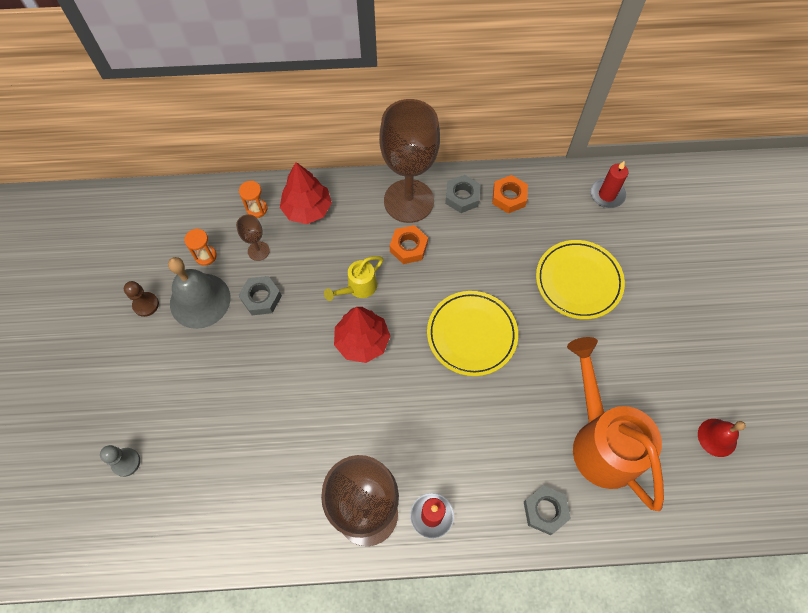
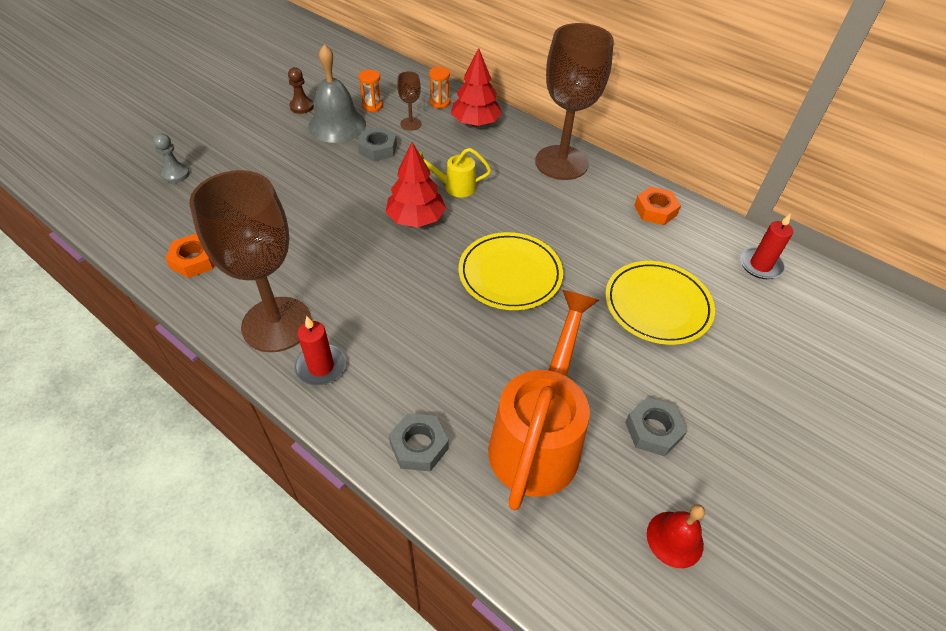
camera: 40 degrees right, 15 degrees down
orange nut [390,225,428,264] -> orange nut moved to [165,233,215,278]
grey nut [445,175,480,213] -> grey nut moved to [625,397,688,456]

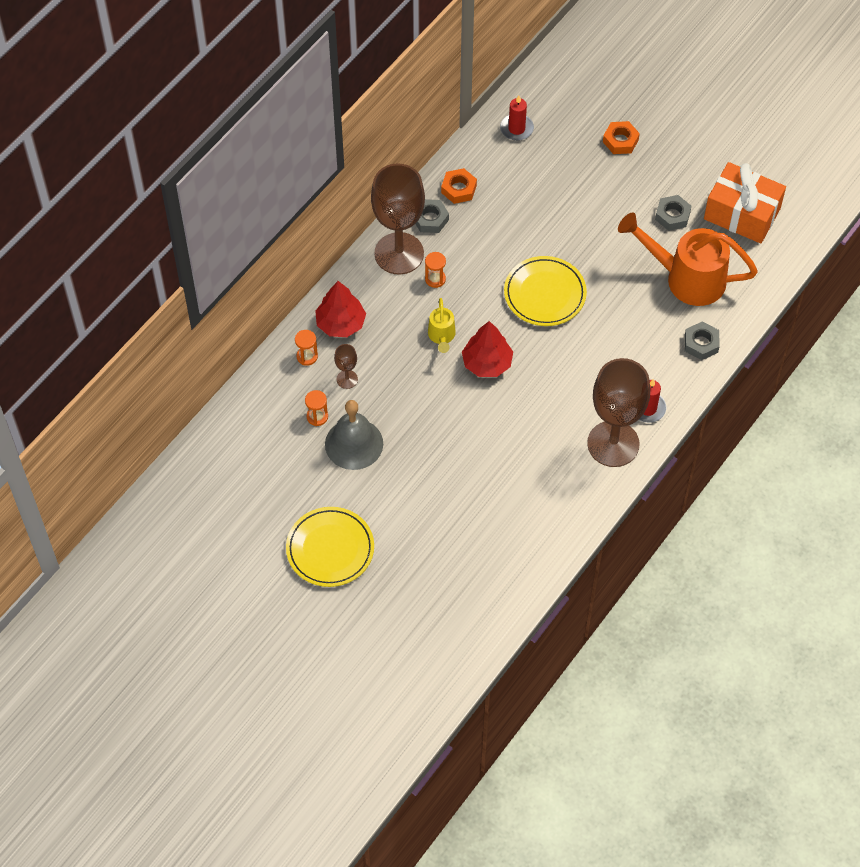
camera: 90 degrees left, 10 degrees up
grey pawn [153,133,190,183] -> none
orange nut [165,233,215,278] -> orange nut moved to [603,121,640,154]
brown pawn [288,67,314,114] -> none
grey nut [358,127,397,162] -> grey nut moved to [415,199,449,233]
yellow plate [605,261,715,345] -> yellow plate moved to [286,507,374,587]
red bell [647,504,705,568] -> orange gift [704,162,786,243]
none -> orange hourglass [425,252,446,288]

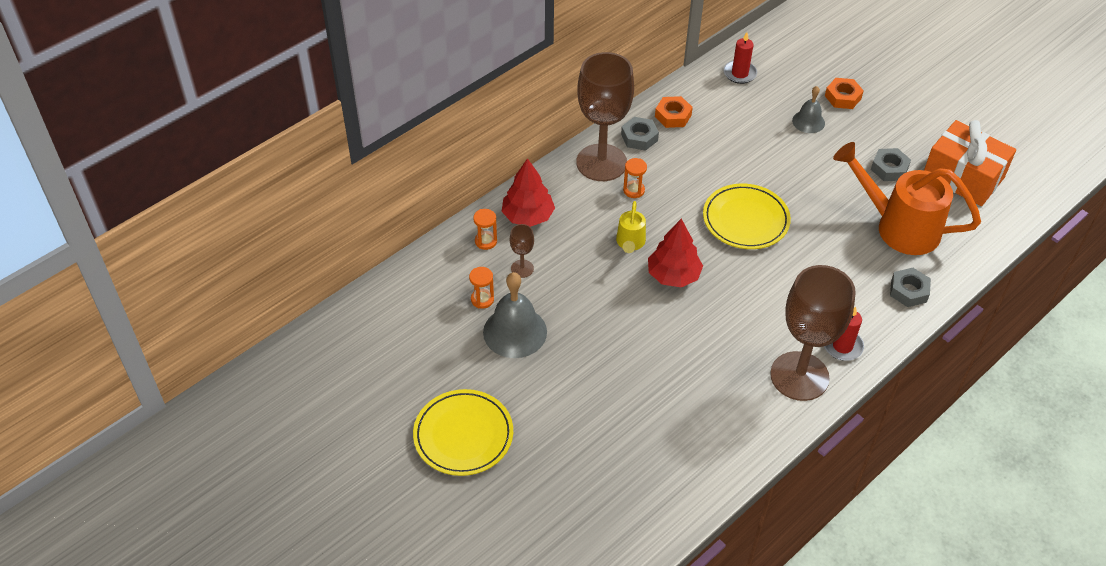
camera: 10 degrees right, 10 degrees down
none -> grey bell [792,86,825,133]

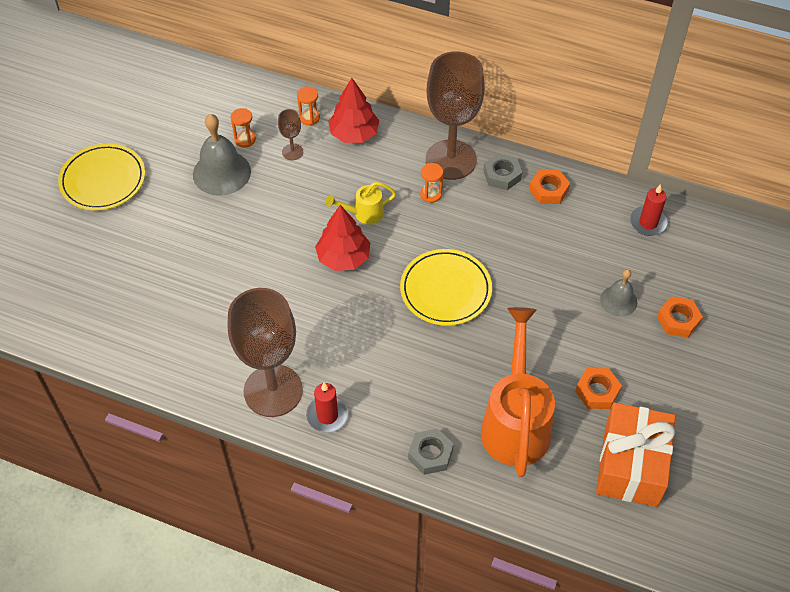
camera: 65 degrees right, 5 degrees up
grey nut [871,148,911,181] -> orange nut [575,368,622,409]

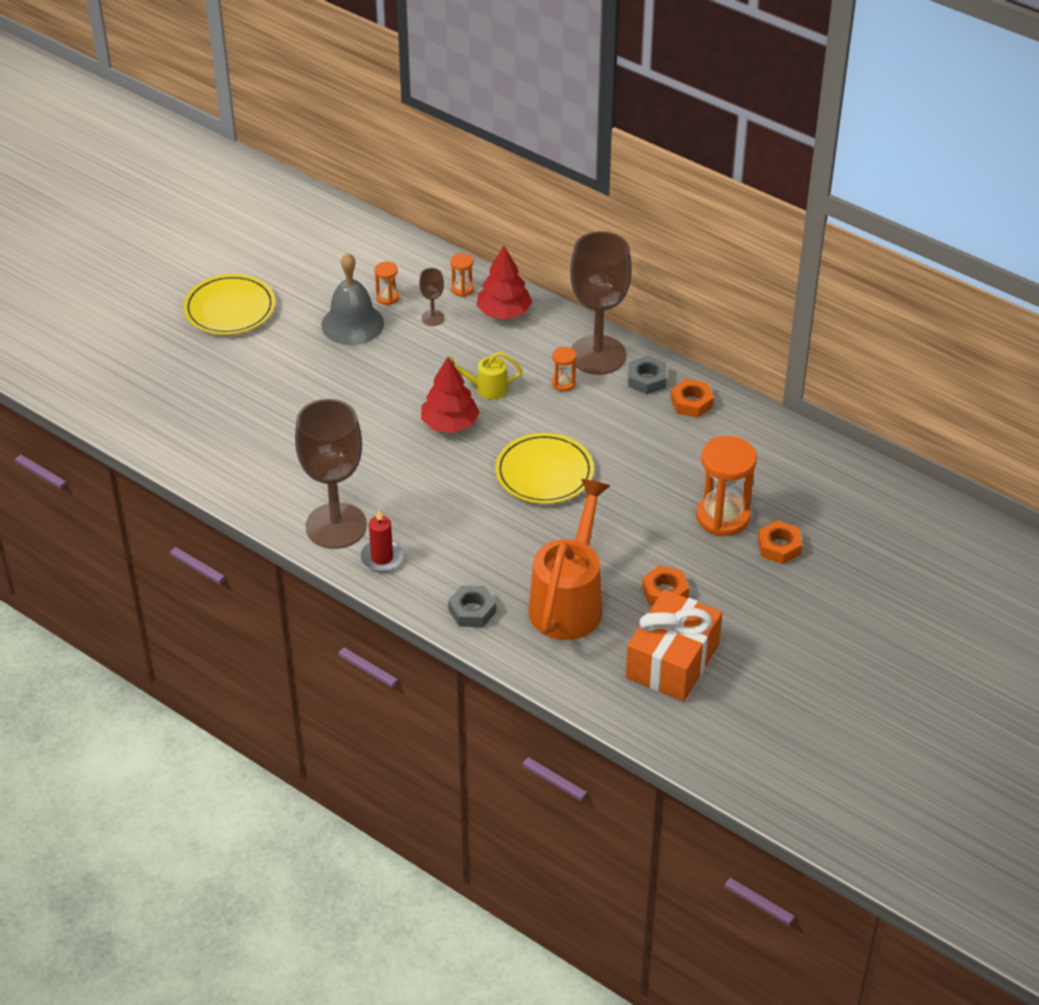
camera: 15 degrees right, 10 degrees down
grey bell [600,269,637,317] -> orange hourglass [696,436,757,536]
red candle [630,184,668,236] -> none

